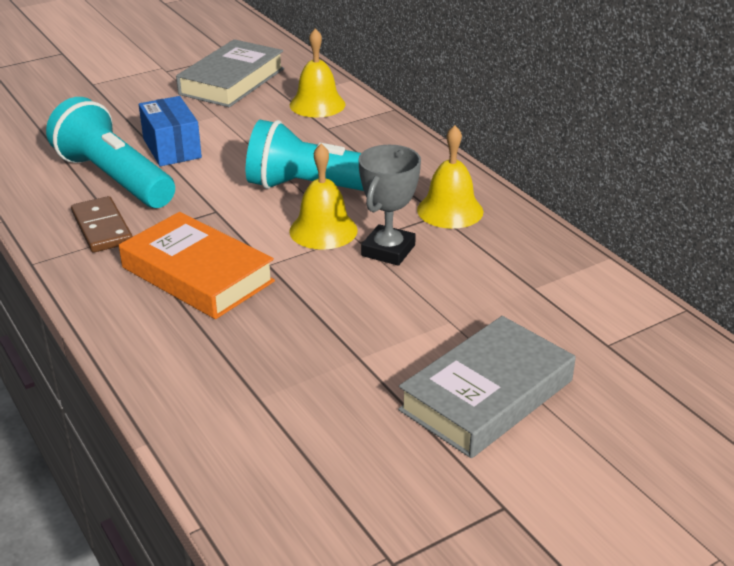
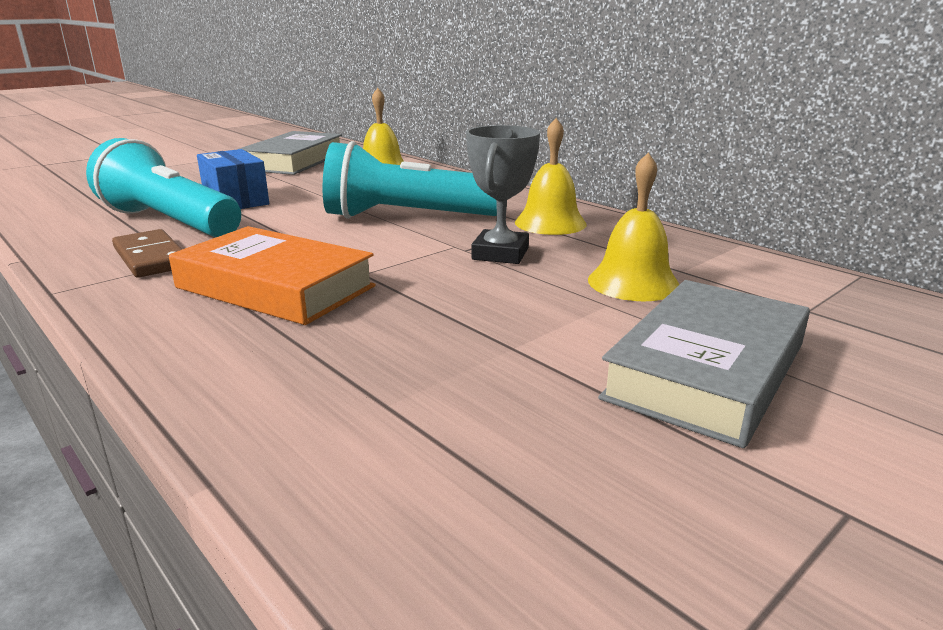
camera: 10 degrees left, 10 degrees down
yellow bell [289,144,358,250] -> yellow bell moved to [588,153,679,301]

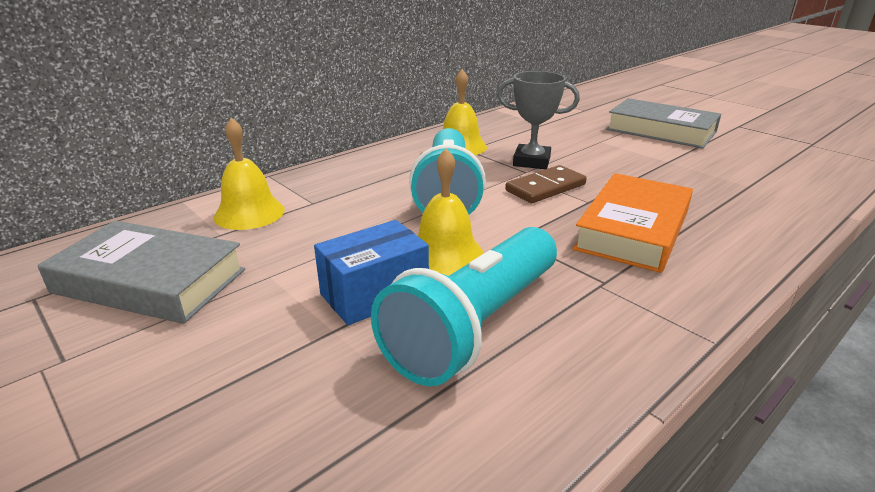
camera: 90 degrees left, 5 degrees up
brown domino [112,229,182,278] -> brown domino moved to [505,165,587,203]
yellow bell [588,153,679,301] -> yellow bell moved to [418,149,484,276]

